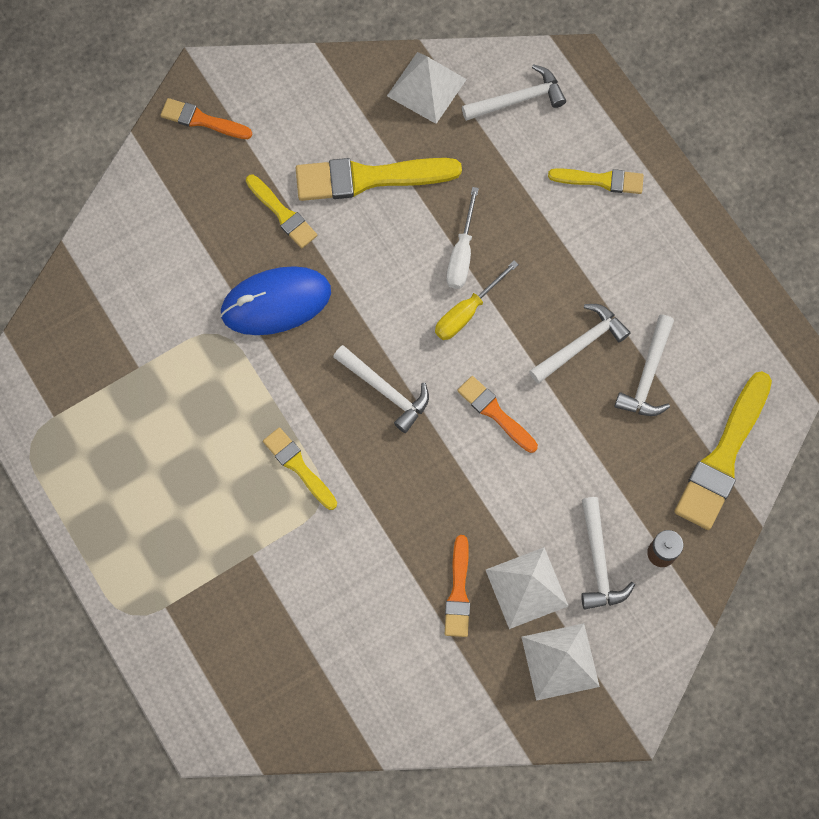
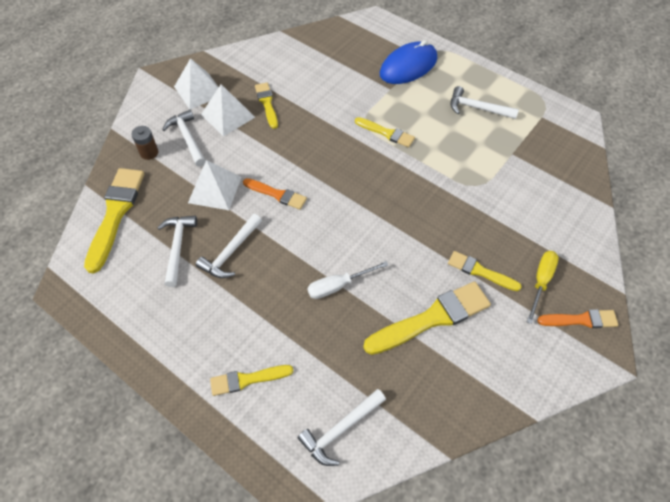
camera: 160 degrees right, 15 degrees down
blue mouse [220,266,331,335] -> blue mouse moved to [380,40,437,84]
white hammer [333,345,429,433] -> white hammer moved to [451,86,519,119]
white pyramid [387,52,467,124] -> white pyramid moved to [188,160,241,210]
yellow screwdriver [435,261,519,340] -> yellow screwdriver moved to [527,251,559,324]
orange brush [445,535,470,637] -> yellow brush [255,83,278,129]
white screwdriver [446,187,479,289] -> white screwdriver turned 105 degrees counterclockwise [307,261,388,299]

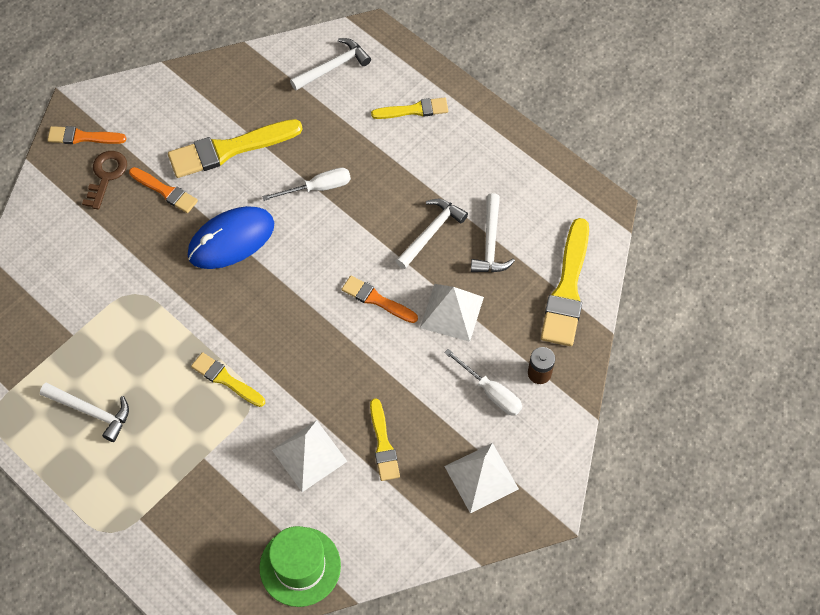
camera: 175 degrees left, 5 degrees up
white hammer [162,110,206,166] -> white screwdriver [444,349,522,416]
white pyramid [201,84,255,137] -> white pyramid moved to [272,420,348,492]
blue mouse [380,40,437,84] -> blue mouse moved to [188,206,274,269]
yellow brush [448,251,522,291] -> orange brush [129,167,198,213]
yellow screwdriver [527,251,559,324] -> brown key [82,151,127,210]
none -> green hat [259,526,341,607]

